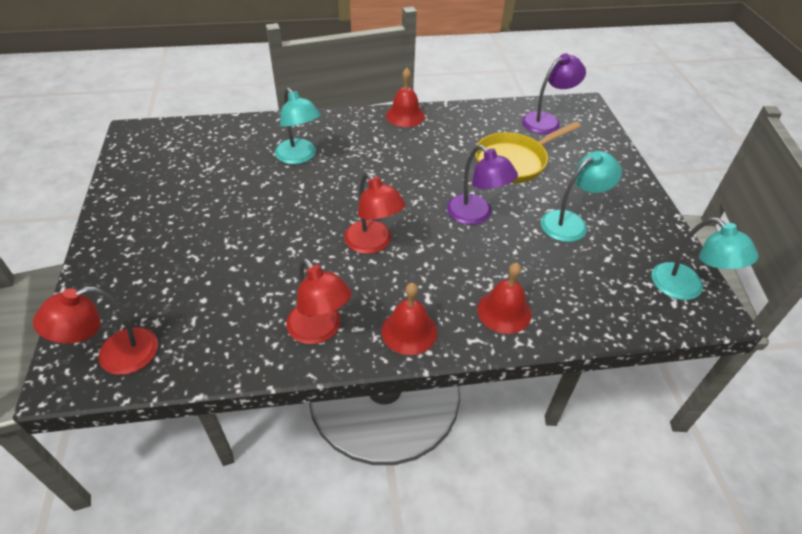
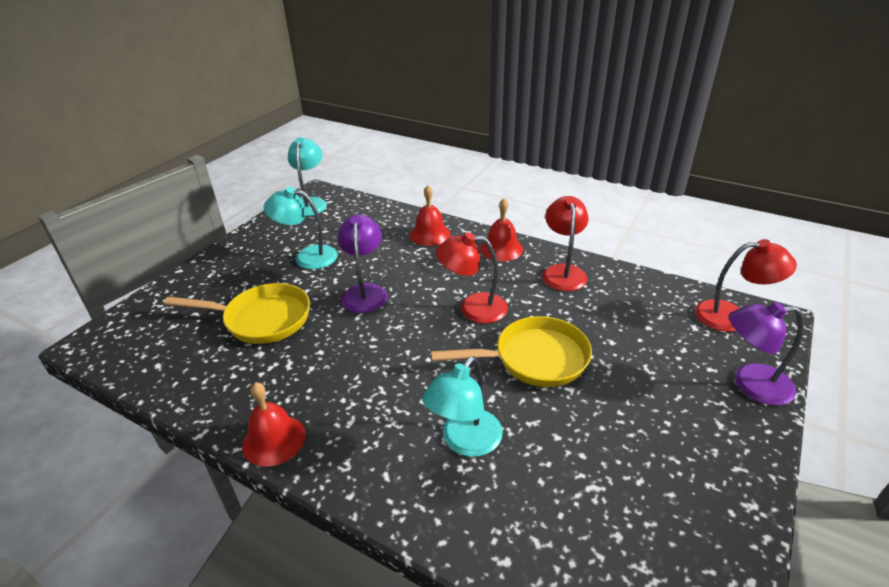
camera: 140 degrees left, 10 degrees down
turquoise lamp [275,88,321,164] -> turquoise lamp turned 150 degrees counterclockwise [422,356,503,457]
red lamp [344,172,405,254] -> red lamp turned 90 degrees counterclockwise [436,232,508,323]
purple lamp [522,53,586,134] -> purple lamp moved to [729,302,804,406]
none -> yellow pan [431,316,592,387]

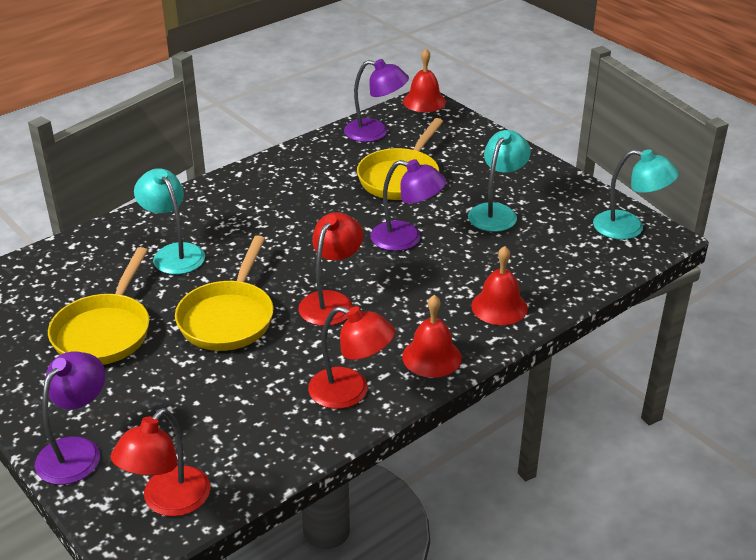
camera: 110 degrees right, 0 degrees up
red bell [242,382,306,467] -> red bell moved to [403,49,446,112]
none -> yellow pan [48,247,149,365]
none -> purple lamp [344,59,409,142]

